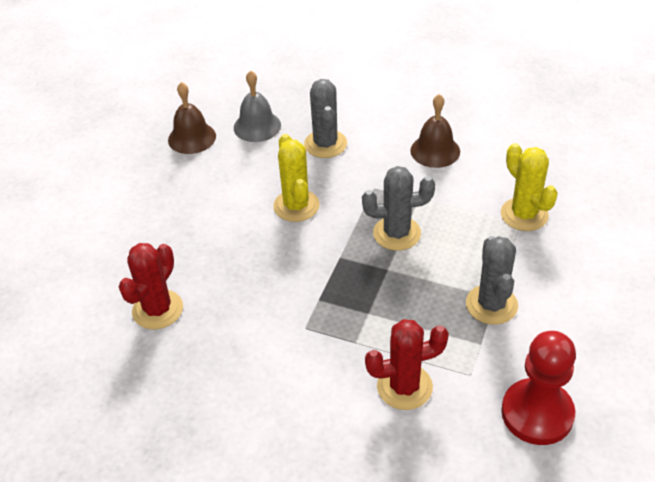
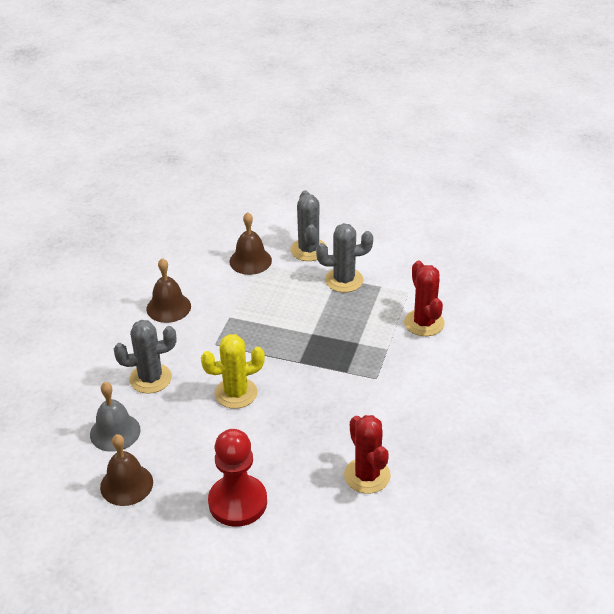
camera: 95 degrees left, 5 degrees down
red cactus [119,243,183,329] -> red cactus turned 45 degrees clockwise [344,415,391,494]
grey cactus [362,166,435,251] -> grey cactus moved to [290,190,327,261]
yellow cactus [501,143,558,231] -> brown bell [229,212,272,275]
red pawn [501,331,576,445] -> red pawn moved to [208,429,267,527]

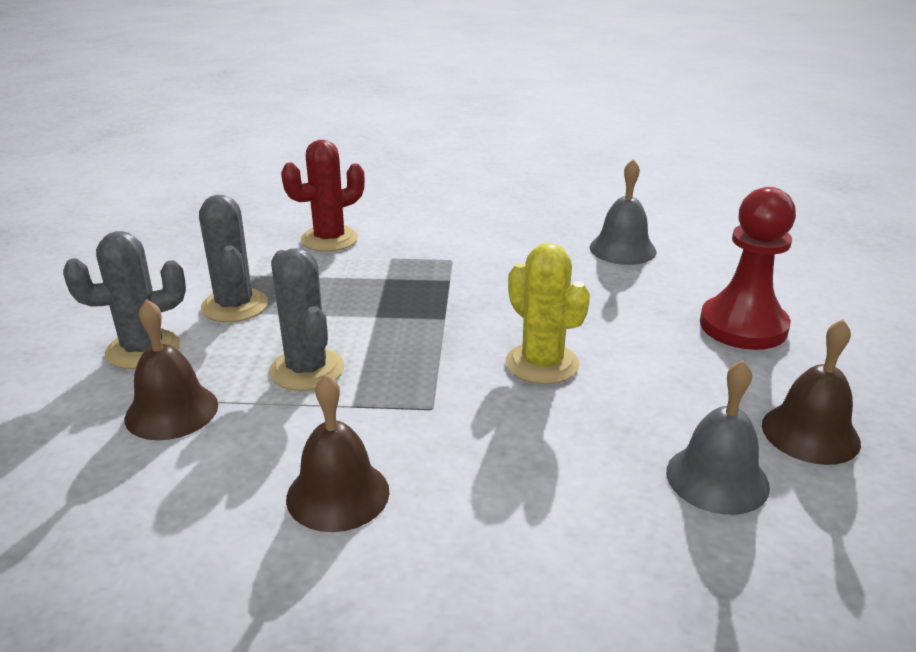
camera: 105 degrees left, 10 degrees down
grey cactus [114,320,176,394] -> grey cactus moved to [269,248,344,391]
red cactus [344,415,391,494] -> grey bell [590,159,657,265]

